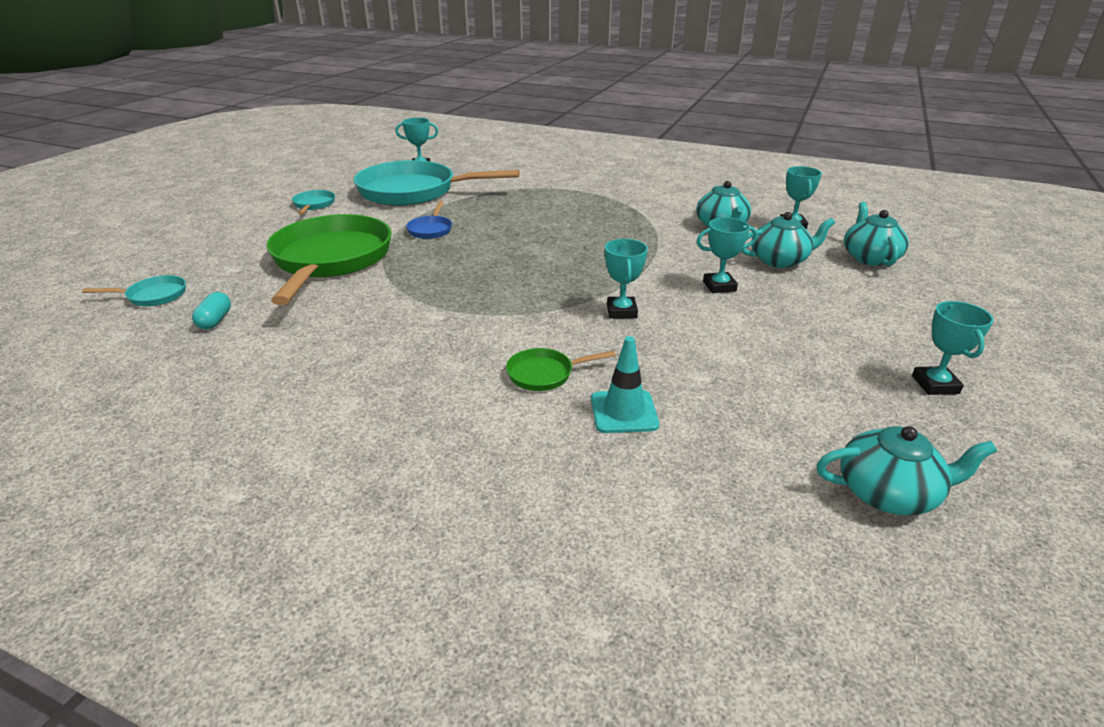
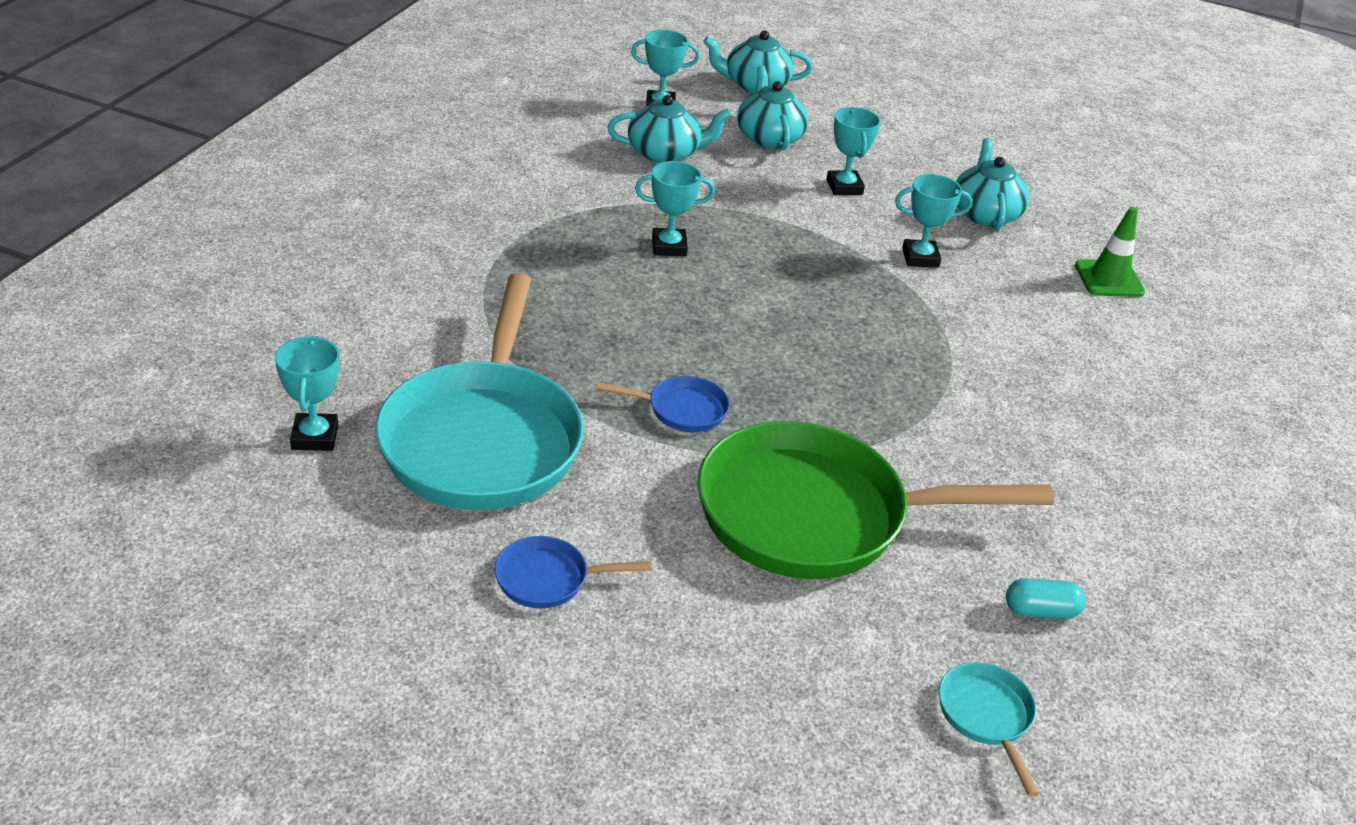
camera: 95 degrees left, 5 degrees up
turquoise pan [292,190,335,215] -> blue pan [494,536,651,608]
green pan [506,348,616,391] -> none
turquoise traffic cone [591,336,659,433] -> green traffic cone [1075,207,1145,297]
turquoise teapot [817,426,997,516] -> turquoise teapot moved to [956,138,1030,230]
turquoise trophy [912,301,994,395] -> turquoise trophy moved to [635,161,715,257]

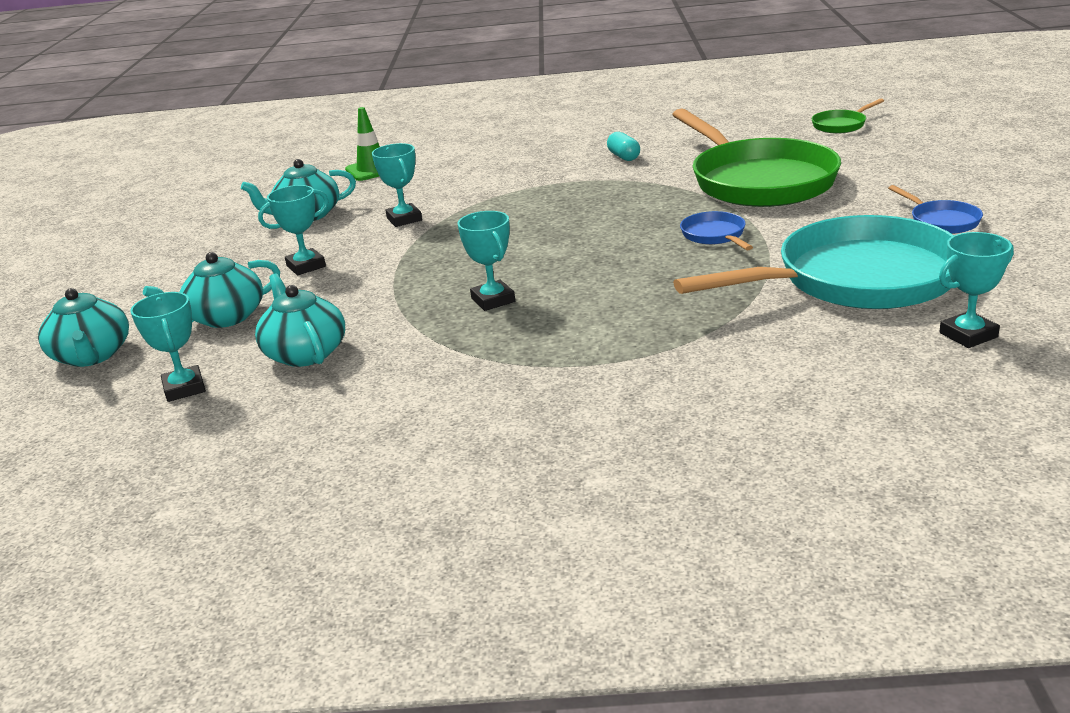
camera: 105 degrees left, 10 degrees down
turquoise pan [939,662,1040,797] -> green pan [812,98,884,133]
turquoise capsule [1006,578,1086,619] -> turquoise capsule moved to [607,132,640,161]

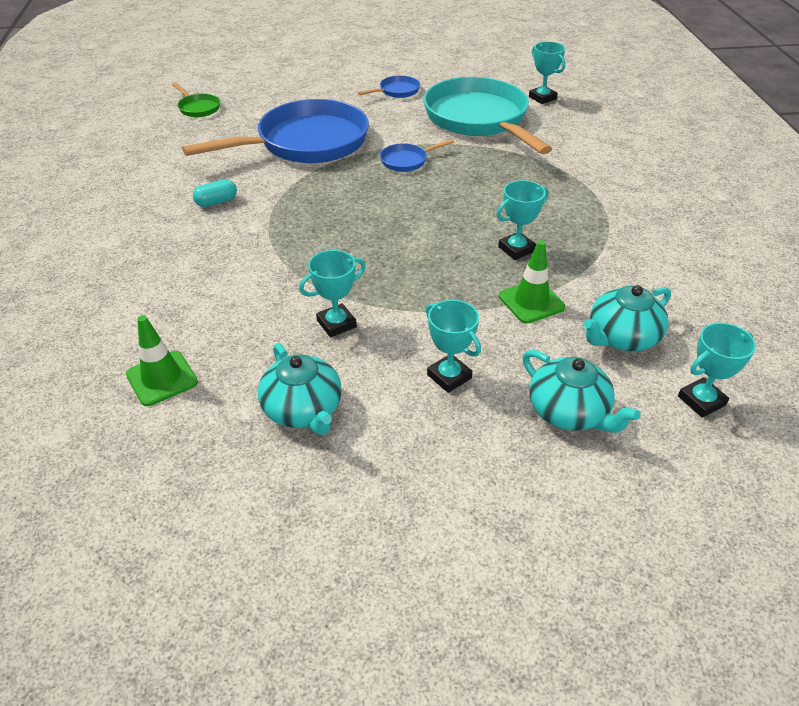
camera: 100 degrees left, 15 degrees up
turquoise teapot [38,288,129,367] -> none
green pan [672,108,841,207] -> blue pan [182,99,369,163]
none -> green traffic cone [499,240,565,324]

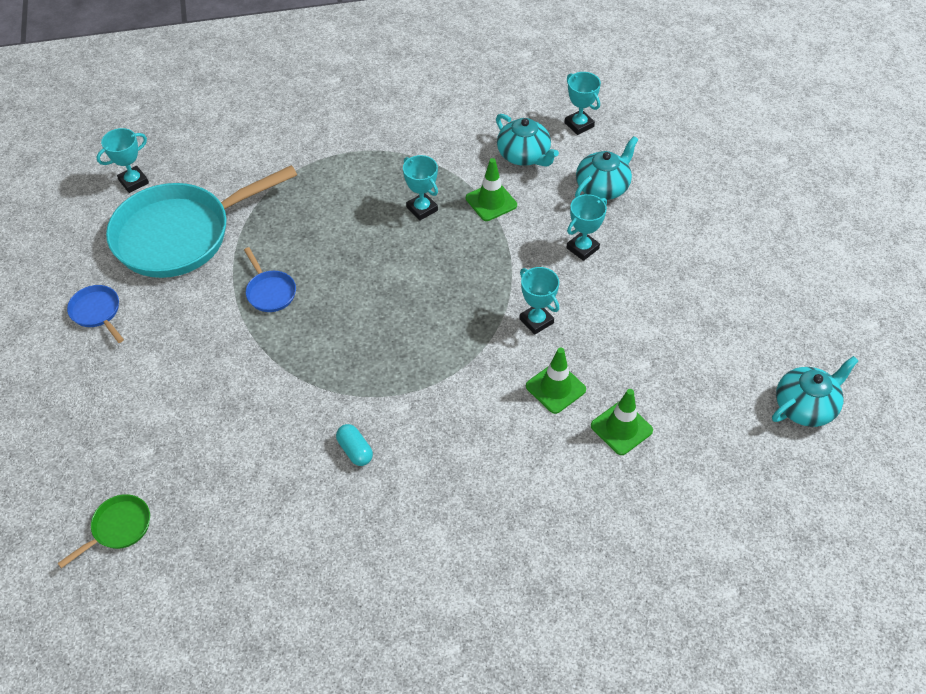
camera: 95 degrees left, 10 degrees up
blue pan [182,99,369,163] -> none
turquoise teapot [258,343,342,435] -> turquoise teapot moved to [772,356,858,427]
none -> green traffic cone [526,348,586,414]

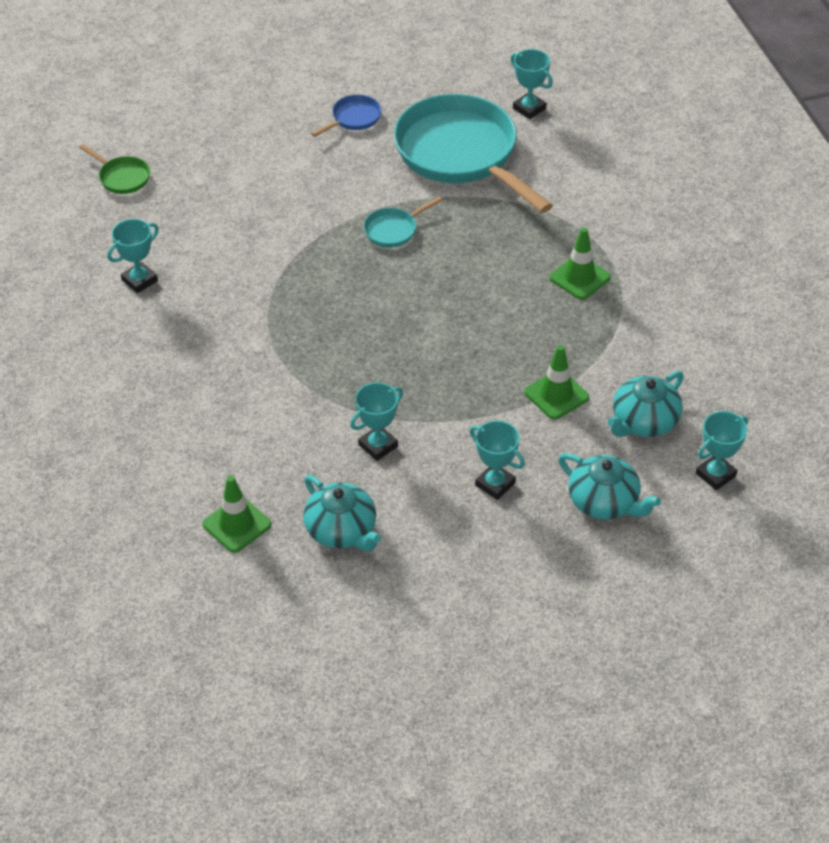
camera: 85 degrees right, 5 degrees down
blue pan [244,247,296,312] -> turquoise pan [364,197,442,247]
turquoise capsule [336,424,373,466] -> none
turquoise trophy [403,155,438,221] -> turquoise trophy moved to [107,219,159,293]
green traffic cone [526,348,586,414] -> green traffic cone moved to [549,227,611,300]
turquoise teapot [772,356,858,427] -> turquoise teapot moved to [303,475,381,551]

